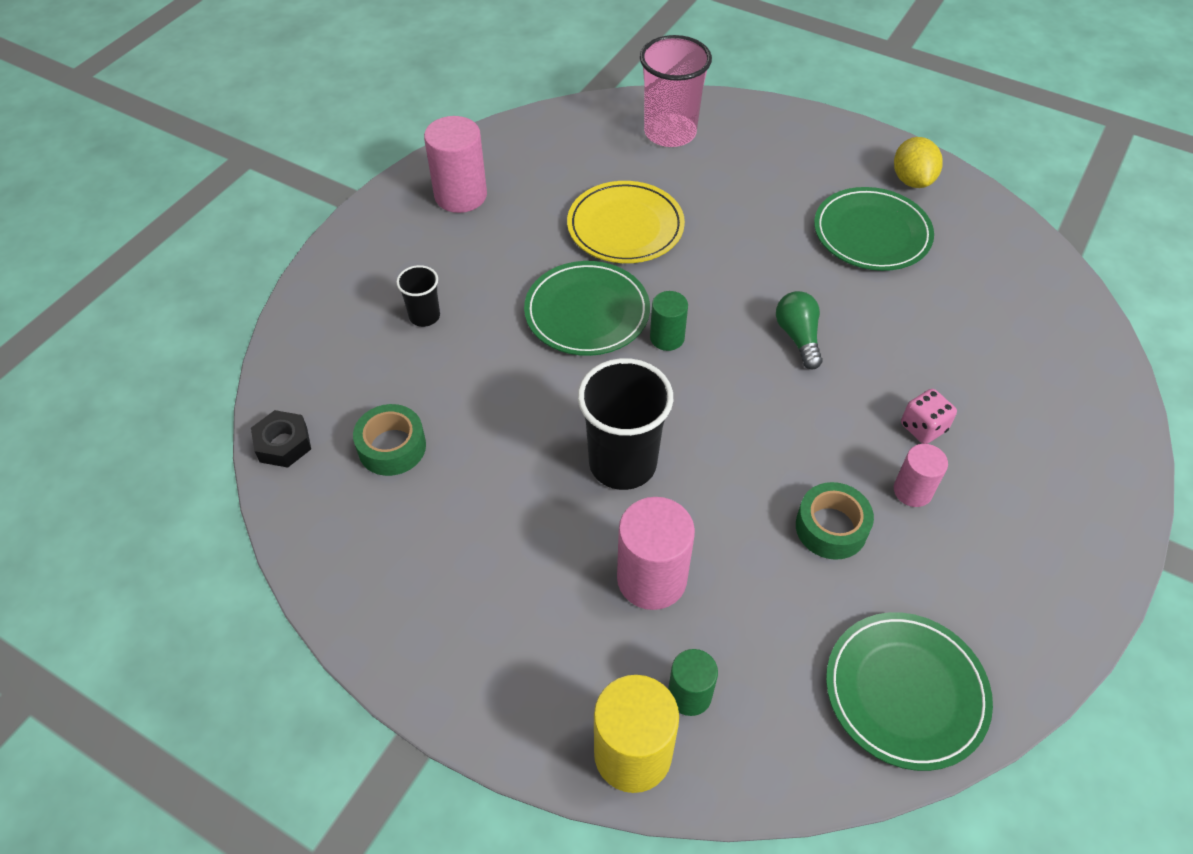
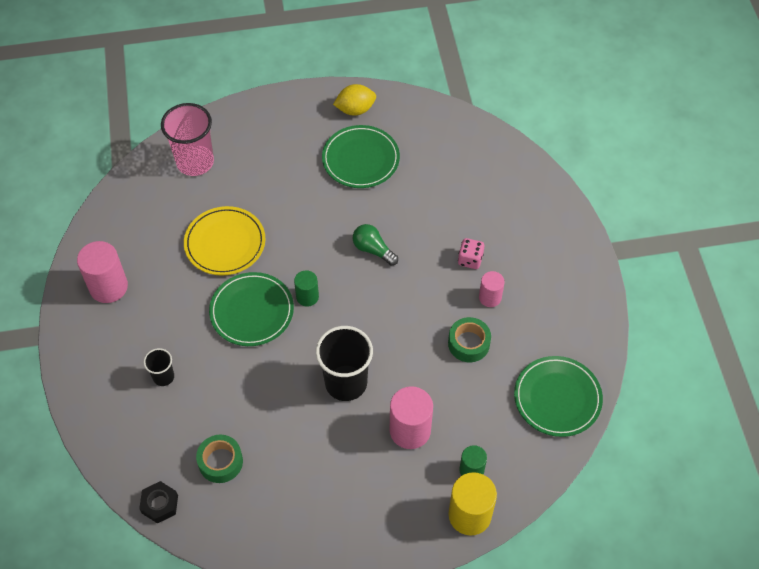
camera: 40 degrees left, 5 degrees up
yellow lemon [894,137,943,188] -> yellow lemon turned 60 degrees counterclockwise [333,84,376,116]

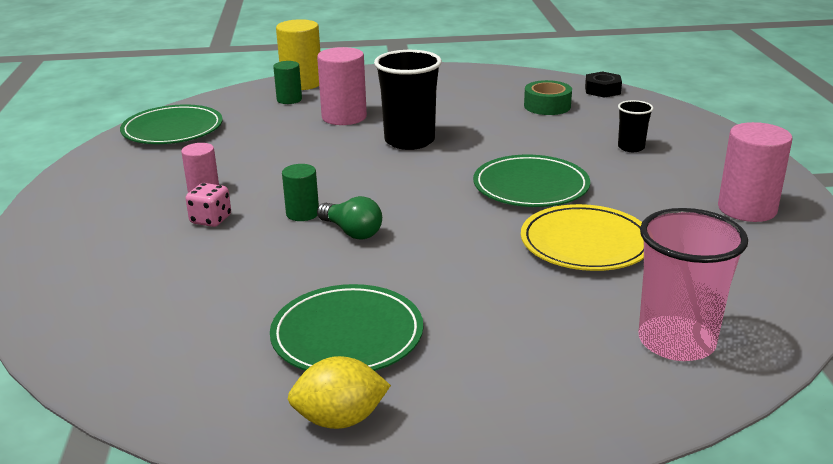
camera: 175 degrees left, 30 degrees down
green cylinder [294,270,319,307] -> green cylinder moved to [282,164,319,221]
green tape [448,317,491,362] -> none

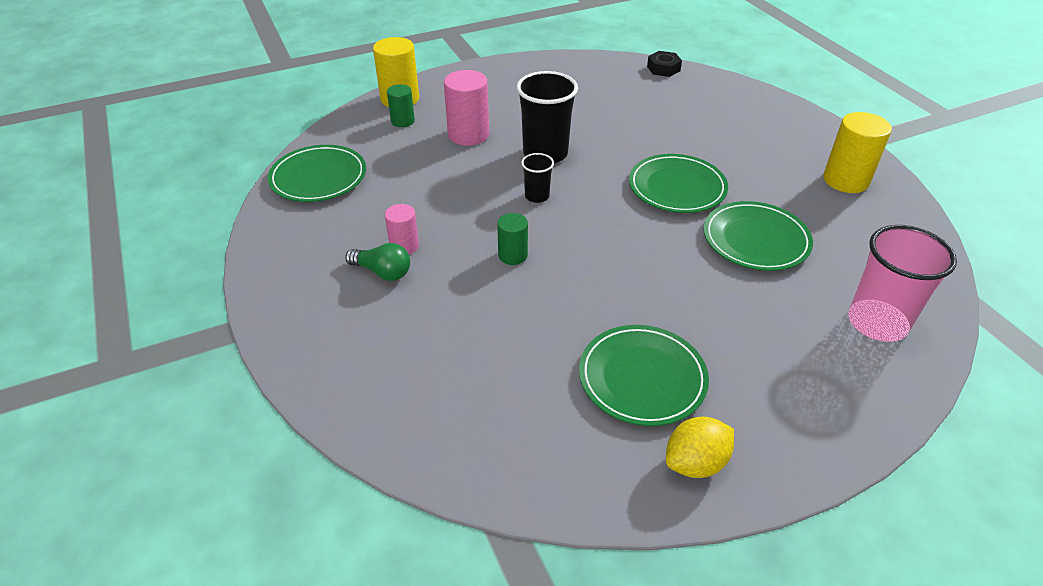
camera: 20 degrees left, 15 degrees up
pink dice [186,183,231,227] -> none
green light bulb [317,196,382,240] -> green light bulb moved to [345,243,410,281]
yellow plate [521,204,644,271] -> green plate [704,201,813,271]
green tape [524,80,572,115] -> none
black cup [618,100,653,152] -> black cup moved to [521,153,554,203]
pink cylinder [718,122,793,222] -> yellow cylinder [823,112,892,193]

